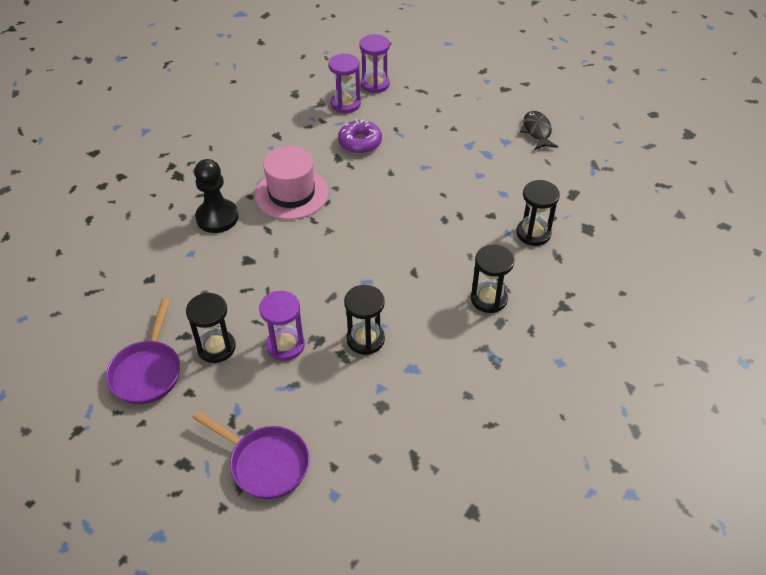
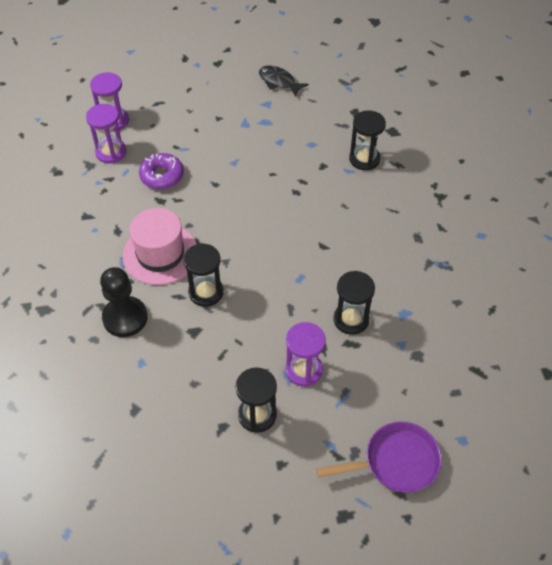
camera: 45 degrees left, 5 degrees up
purple pan [106,298,180,404] -> none
black hourglass [471,245,514,313] -> black hourglass moved to [183,243,224,307]

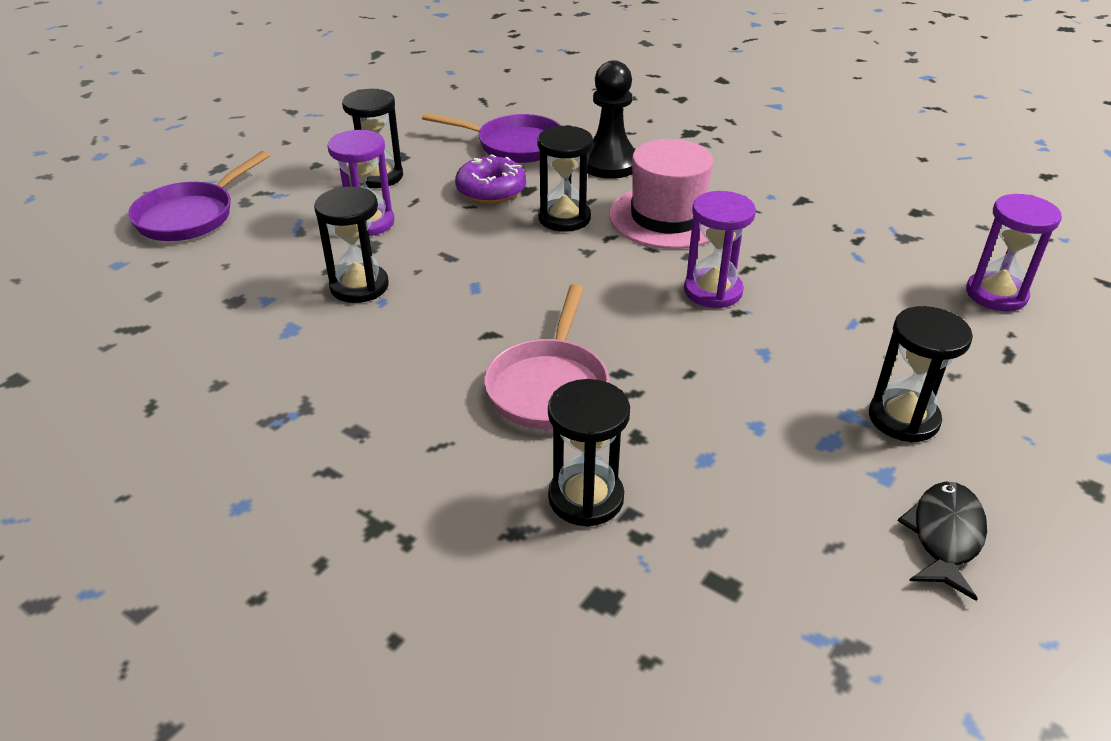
camera: 135 degrees right, 15 degrees down
purple hourglass [86,104,127,163] -> purple hourglass moved to [684,191,756,308]
purple donut [139,153,184,189] -> purple donut moved to [455,154,526,203]
black fish [259,66,309,97] -> black fish turned 60 degrees counterclockwise [898,482,987,601]
none -> purple pan [422,113,561,163]
none -> pink pan [484,284,609,430]
none -> black hourglass [869,306,973,442]

